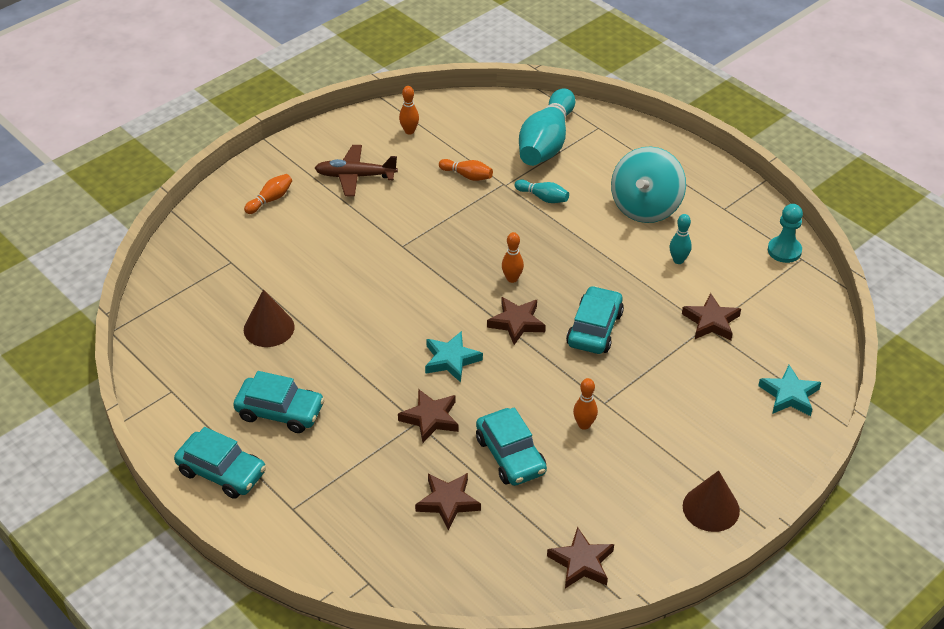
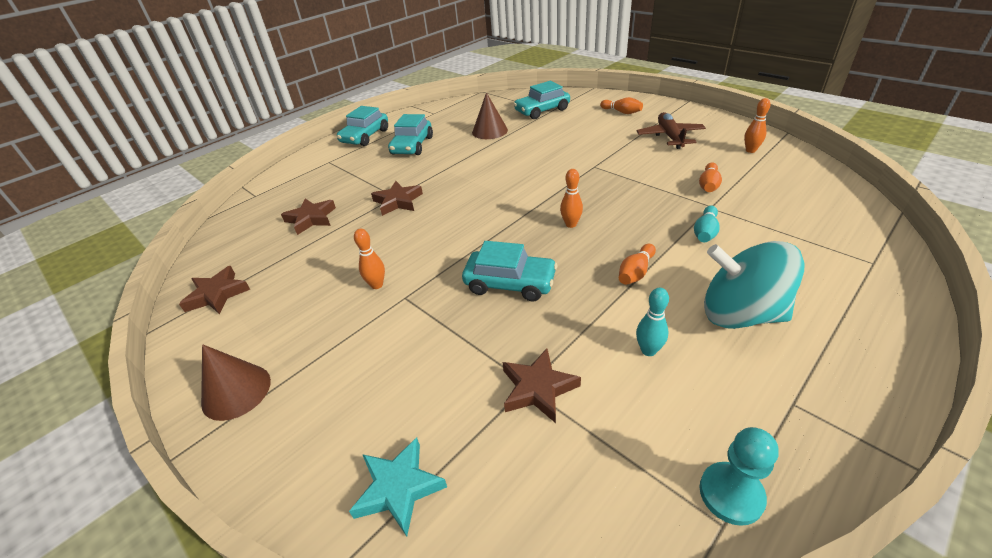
camera: 90 degrees right, 5 degrees down
turquoise star [425,331,483,383] -> none
turquoise car [476,407,547,486] -> turquoise car moved to [514,81,570,119]
brown star [487,297,546,345] -> none
turquoise bowling pin [519,88,575,166] -> none
none -> orange bowling pin [619,244,656,285]

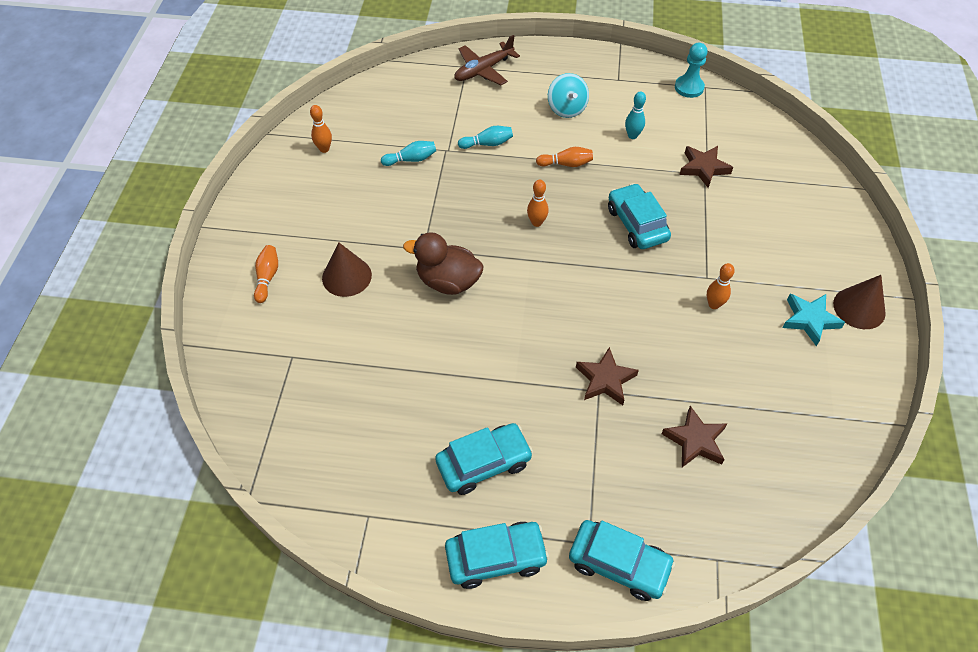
camera: 130 degrees left, 15 degrees up
brown star [179,266,250,315] -> none
turquoise star [349,437,447,537] -> turquoise star moved to [782,294,845,346]
brown cone [472,92,508,139] -> brown cone moved to [322,243,372,297]
turquoise car [514,81,570,119] -> turquoise car moved to [569,520,675,601]
brown plane [636,112,706,149] -> brown plane moved to [454,35,520,85]
orange bowling pin [699,163,722,192] -> turquoise bowling pin [381,141,436,166]
turquoise spinning top [704,241,805,329] -> turquoise spinning top [548,73,589,118], size x0.62
none -> brown duck [403,232,484,295]

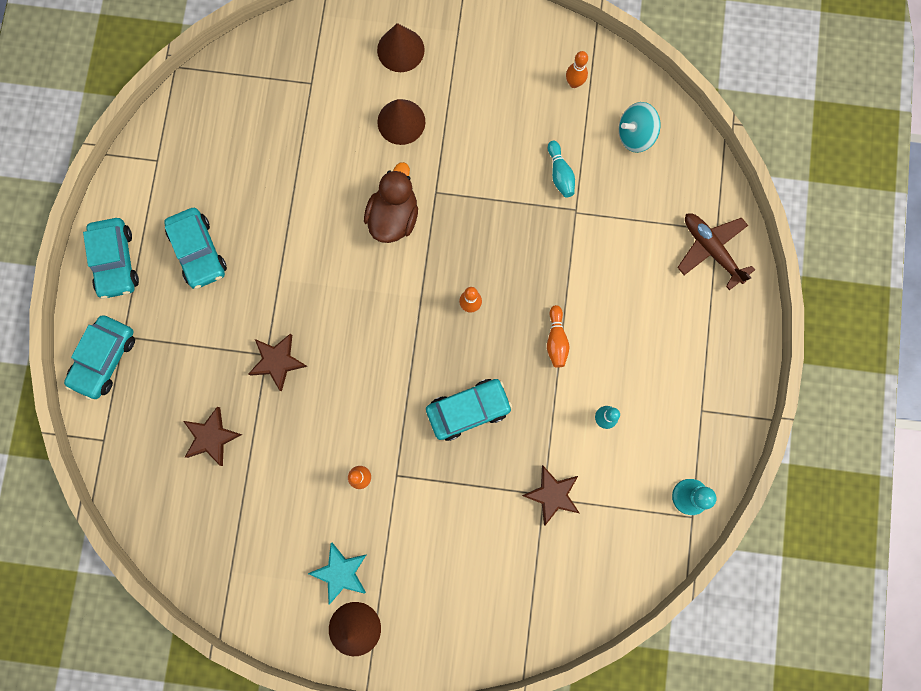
camera: 90 degrees right, 25 degrees up
orange bowling pin [254,245,278,303] -> brown cone [377,23,425,72]
turquoise bowling pin [458,126,513,149] -> none
turquoise spinning top [548,73,589,118] -> turquoise spinning top moved to [619,102,660,153]

